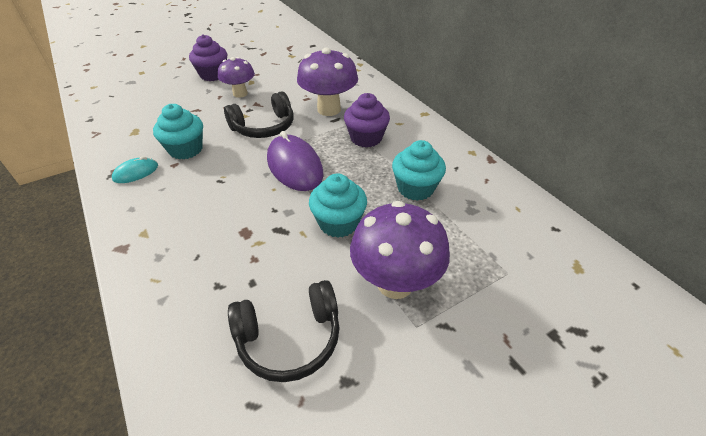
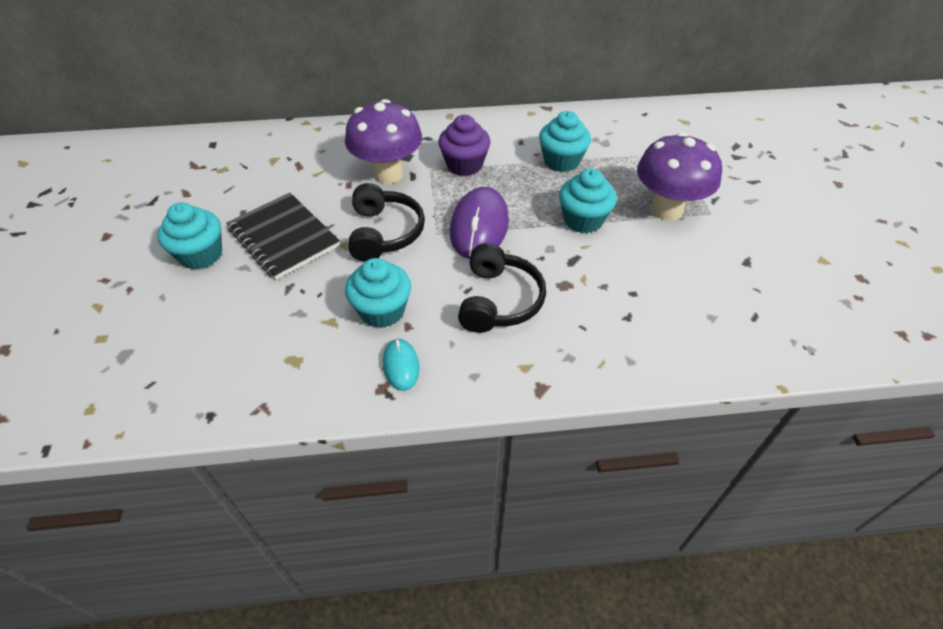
camera: 65 degrees left, 5 degrees up
purple cupcake [189,34,227,81] -> turquoise cupcake [157,202,222,270]
purple mushroom [218,57,255,98] -> black notebook [227,193,340,280]
black headphones [228,280,340,382] -> black headphones moved to [458,243,546,333]
purple mouse [267,131,323,191] -> purple mouse turned 75 degrees counterclockwise [450,187,509,259]

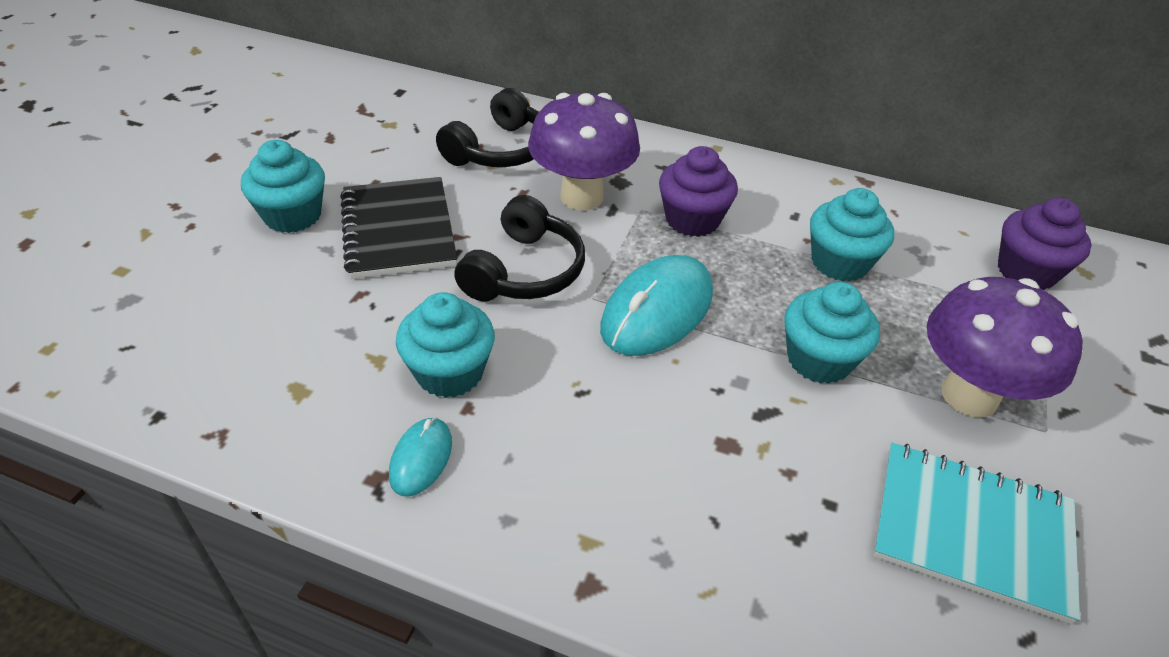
camera: 25 degrees right, 5 degrees down
purple mouse [450,187,509,259] -> turquoise mouse [600,255,713,356]
black headphones [458,243,546,333] -> black headphones moved to [436,88,539,167]
none -> turquoise notebook [873,443,1080,624]
none -> purple cupcake [998,198,1091,290]

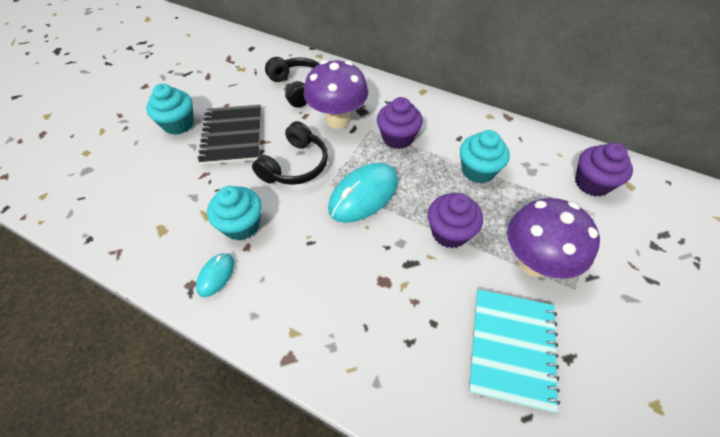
camera: 10 degrees right, 10 degrees up
black headphones [436,88,539,167] -> black headphones turned 75 degrees counterclockwise [265,57,319,108]
turquoise cupcake [784,282,880,384] -> purple cupcake [428,193,483,248]
turquoise notebook [873,443,1080,624] -> turquoise notebook turned 75 degrees clockwise [469,289,560,413]

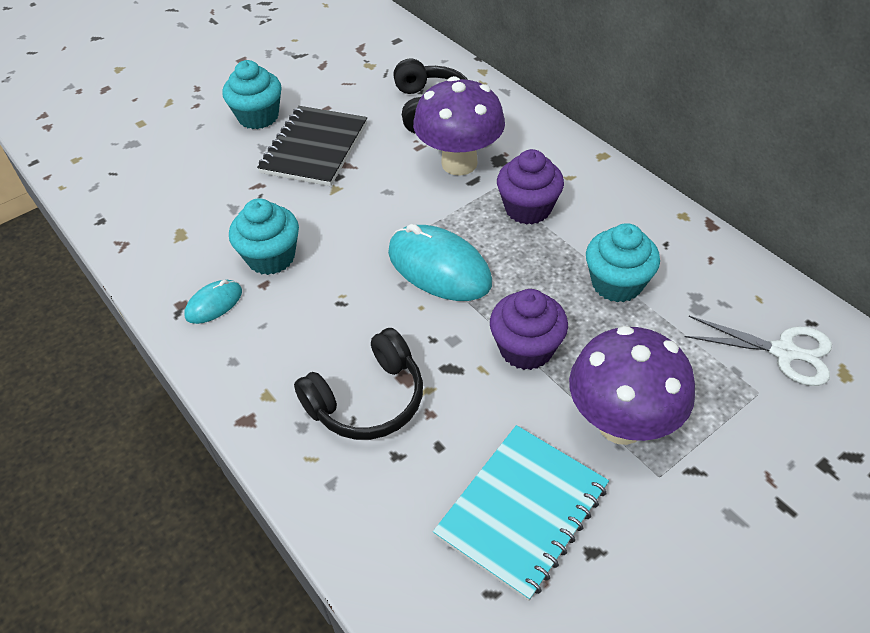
camera: 25 degrees right, 5 degrees down
black headphones [252,121,328,185] -> black headphones moved to [294,328,423,440]
turquoise mouse [328,163,398,223] -> turquoise mouse turned 60 degrees clockwise [388,224,492,301]
purple cupcake [575,143,633,196] -> white scissors [684,316,832,386]

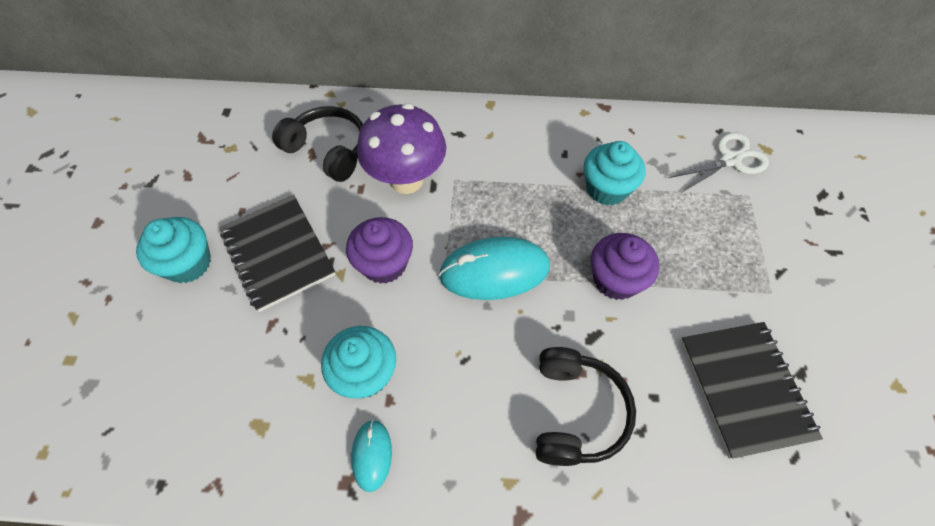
camera: 50 degrees left, 10 degrees up
turquoise notebook [433,425,609,601] -> black notebook [681,322,823,459]
purple cupcake [497,149,564,225] -> purple cupcake moved to [346,217,413,284]
purple mushroom [569,326,695,445] -> none

